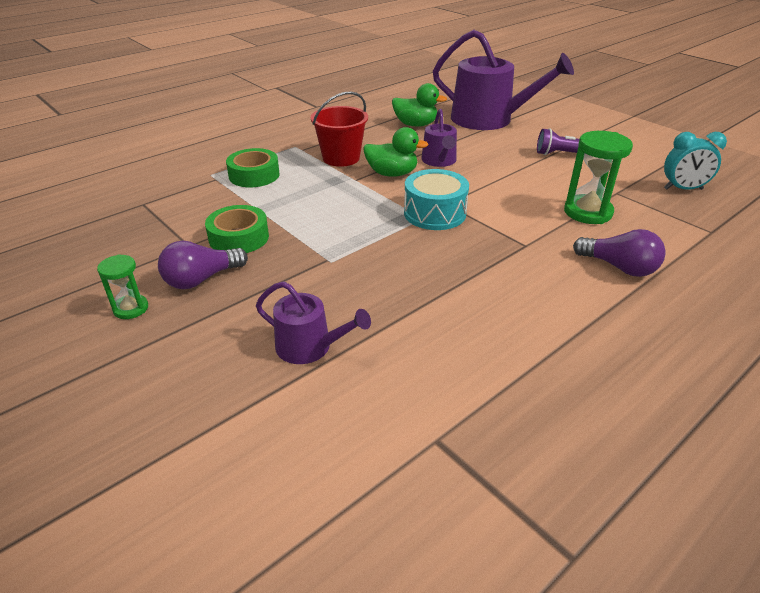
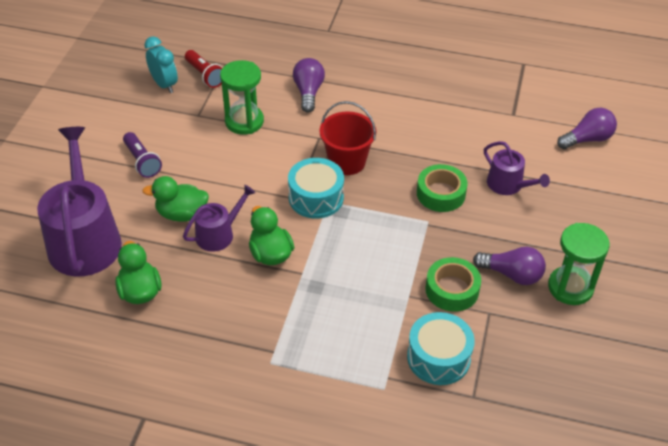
camera: 125 degrees left, 10 degrees up
green hourglass [97,254,148,319] -> green hourglass [548,223,610,305], size x1.75
green tape [226,148,280,187] -> green tape moved to [417,164,468,212]
purple watering can [256,281,371,364] -> purple watering can turned 150 degrees clockwise [484,141,550,195]
red bucket [311,91,368,167] -> red bucket moved to [320,101,376,175]
none -> green duck [142,176,209,222]
none -> red flashlight [185,50,222,88]
none -> turquoise drum [407,312,475,385]
none -> purple light bulb [557,108,617,149]

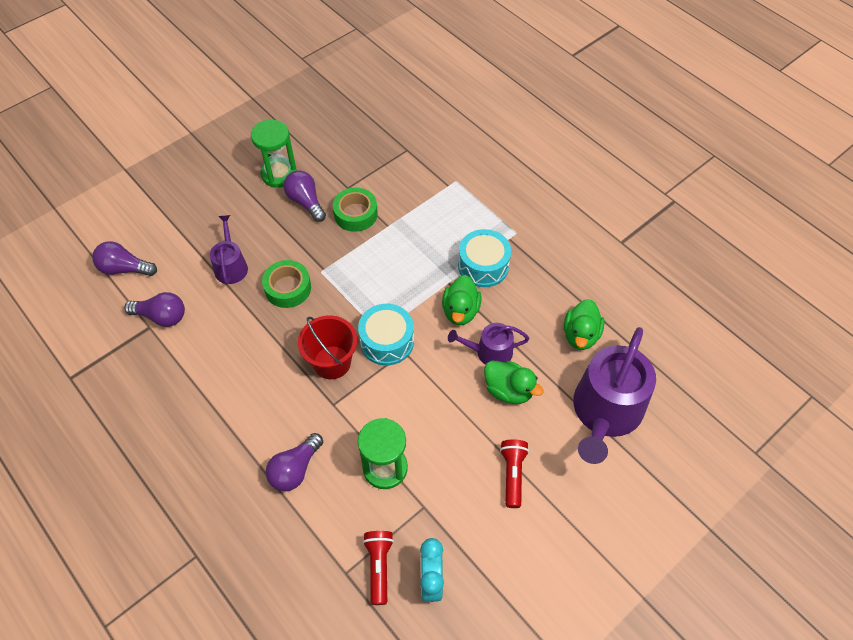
camera: 145 degrees left, 10 degrees up
purple flashlight [123,132,162,178] -> red flashlight [500,439,529,508]
turquoise drum [407,312,475,385] -> turquoise drum moved to [458,229,511,287]
none -> purple light bulb [124,292,185,327]

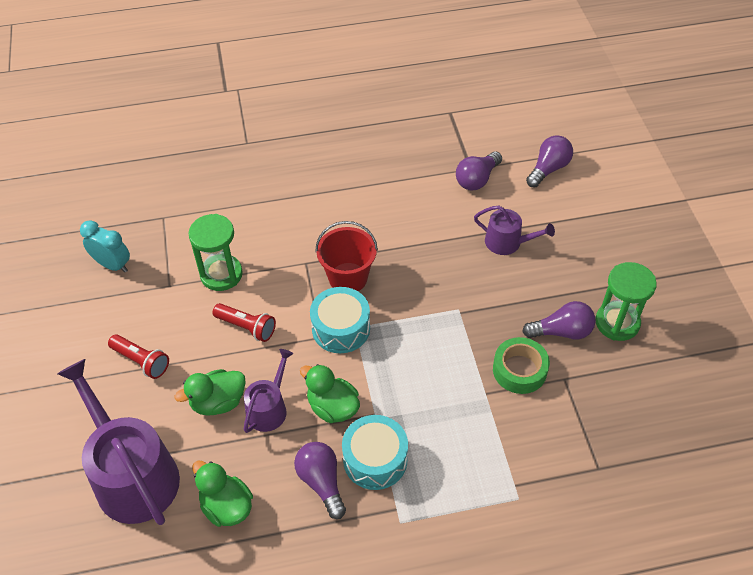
camera: 120 degrees right, 5 degrees down
green tape [262,260,311,308] -> none
purple light bulb [266,433,323,492] -> purple light bulb moved to [294,442,346,519]
red flashlight [363,531,394,605] -> red flashlight moved to [212,303,276,342]

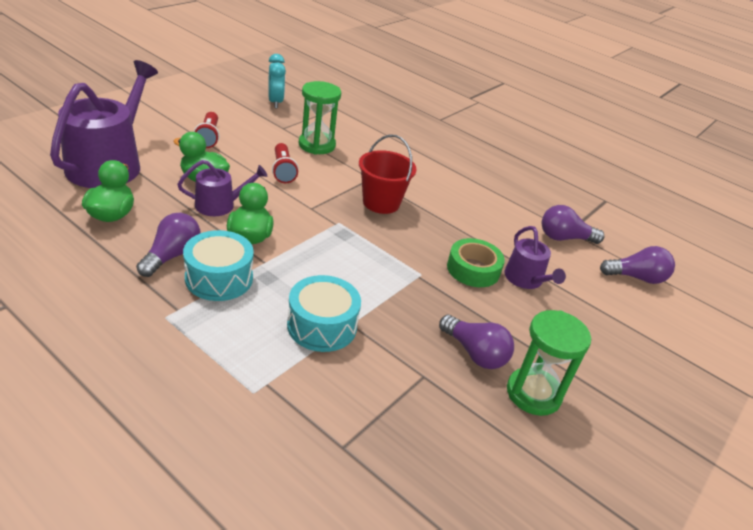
camera: 45 degrees right, 15 degrees down
turquoise drum [310,287,370,353] -> turquoise drum moved to [287,275,361,352]
green tape [493,337,550,394] -> green tape moved to [447,238,505,287]

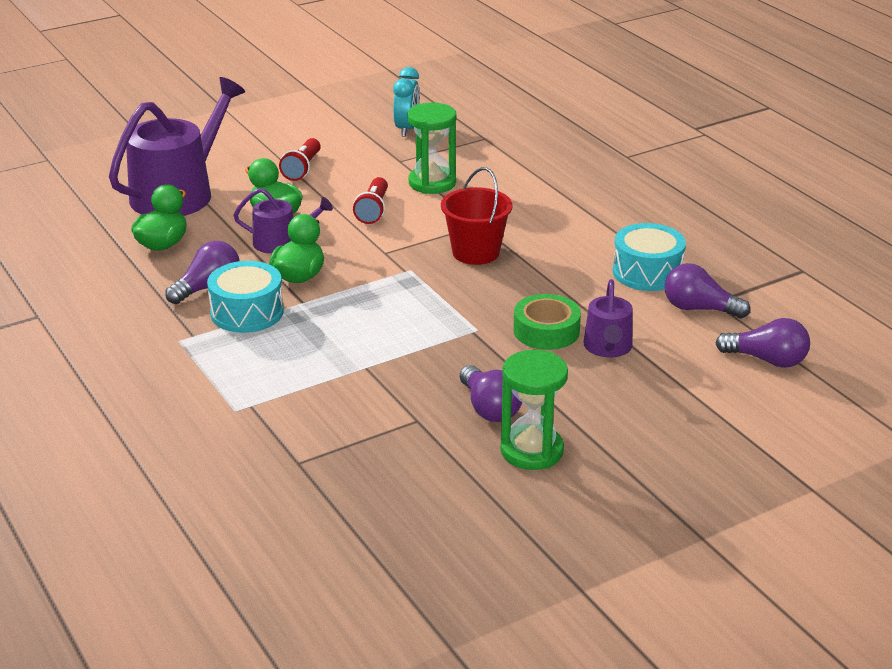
camera: 25 degrees right, 5 degrees down
turquoise drum [287,275,361,352] -> turquoise drum moved to [613,223,686,291]

